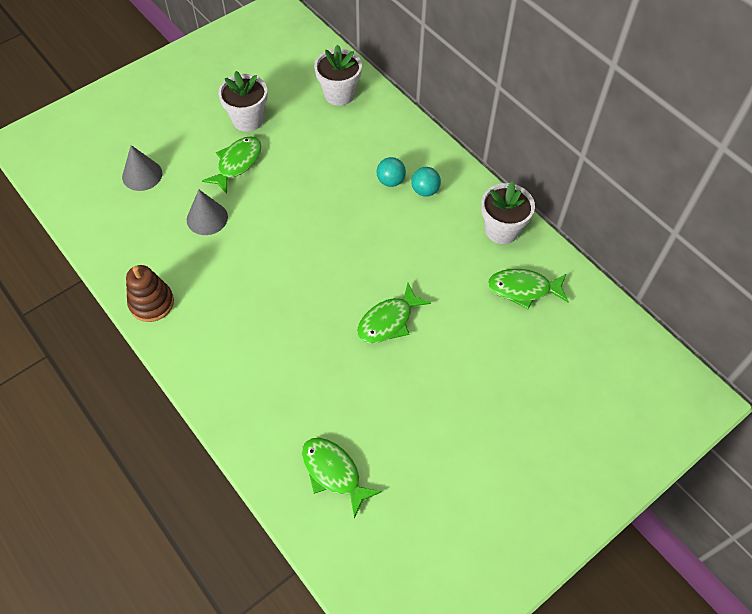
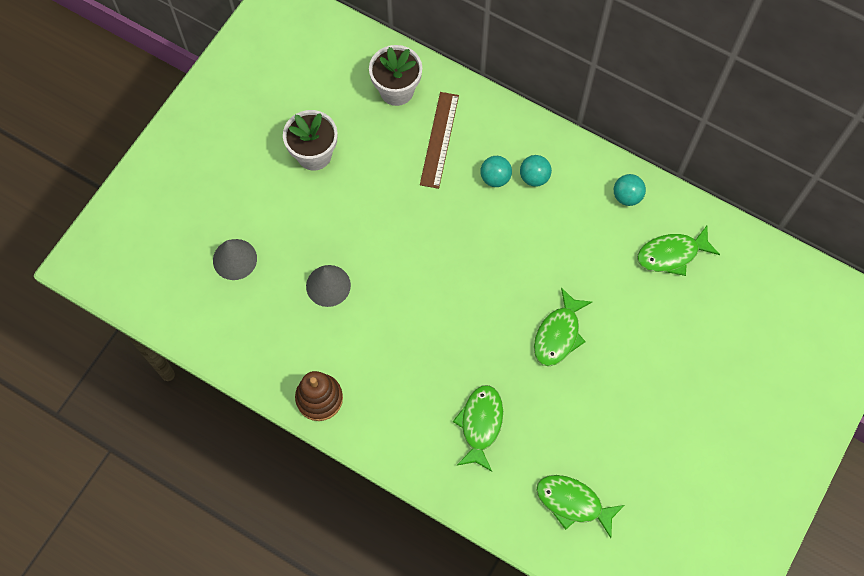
camera: 20 degrees left, 10 degrees up
green fish [202,136,262,194] -> green fish moved to [453,385,503,471]
white flower pot [481,181,535,244] -> turquoise ball [614,174,646,206]
none -> brown ruler [420,92,459,189]

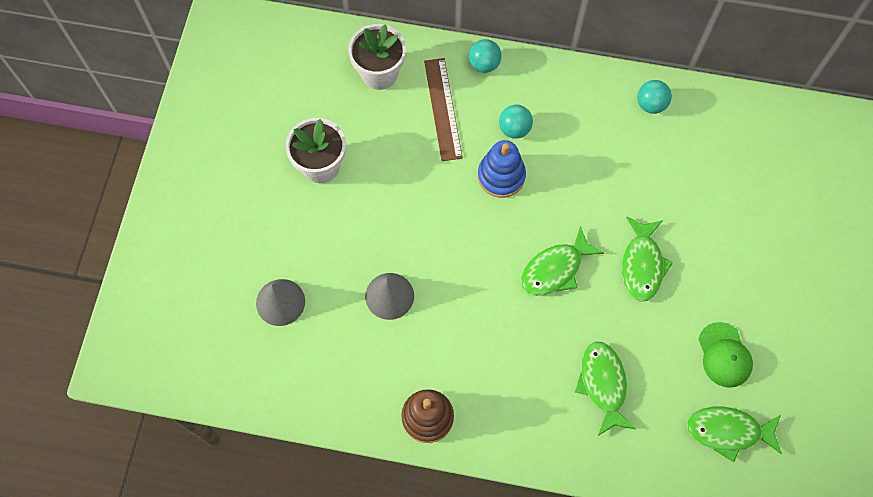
camera: 20 degrees left, 0 degrees up
turquoise ball [520,155,552,187] -> turquoise ball moved to [469,39,502,73]
green fish [637,226,720,276] -> green fish moved to [521,226,604,296]
none -> blue stacking toy [478,140,526,198]
none -> green cap [698,322,753,388]

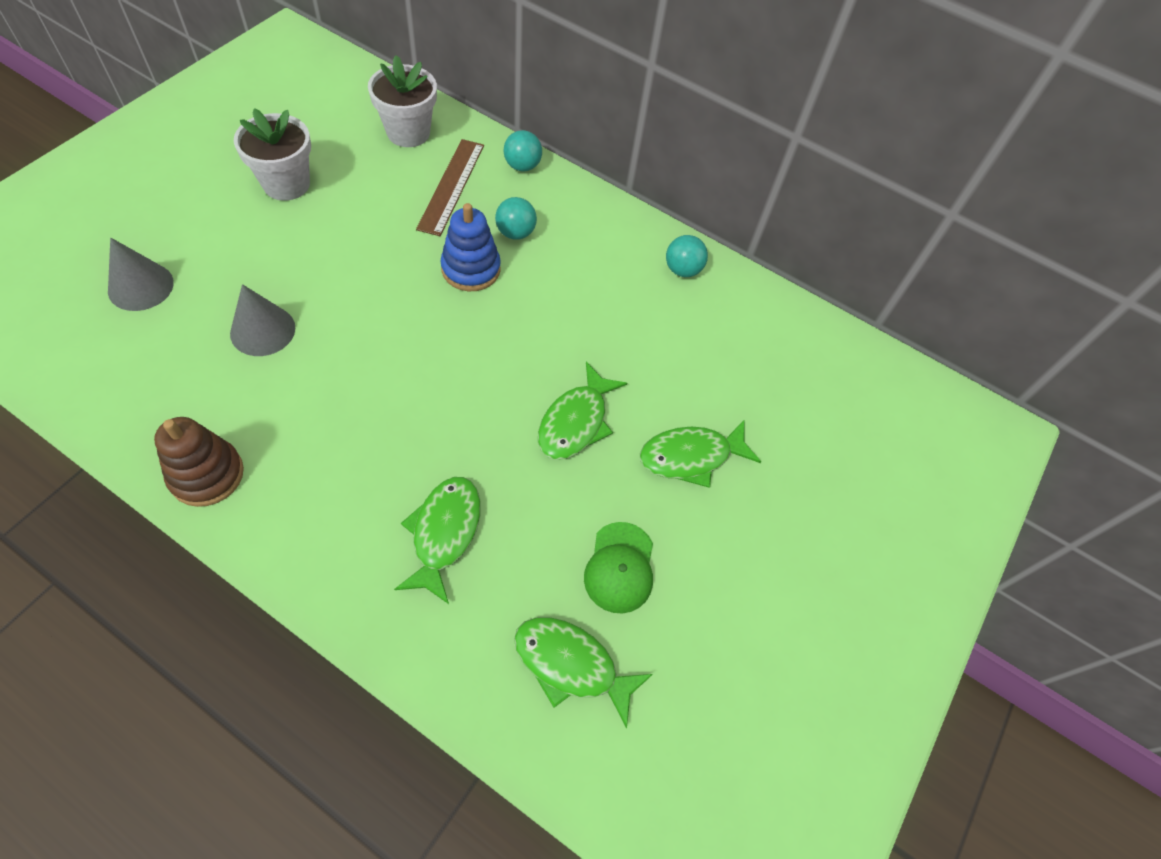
camera: 15 degrees right, 10 degrees down
green fish [521,226,604,296] -> green fish moved to [640,420,761,488]

